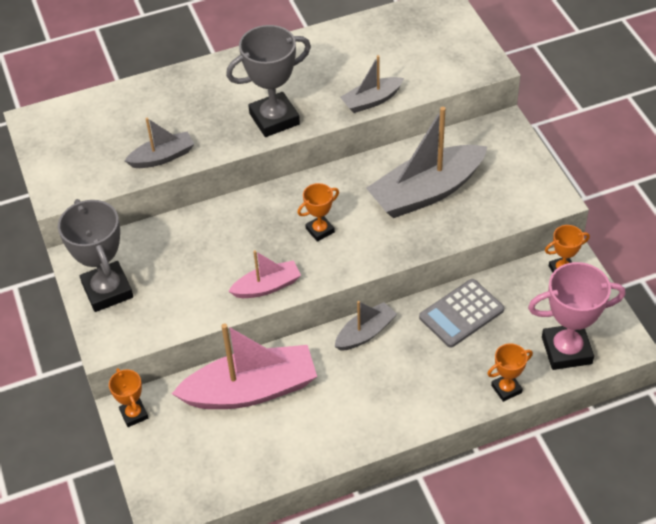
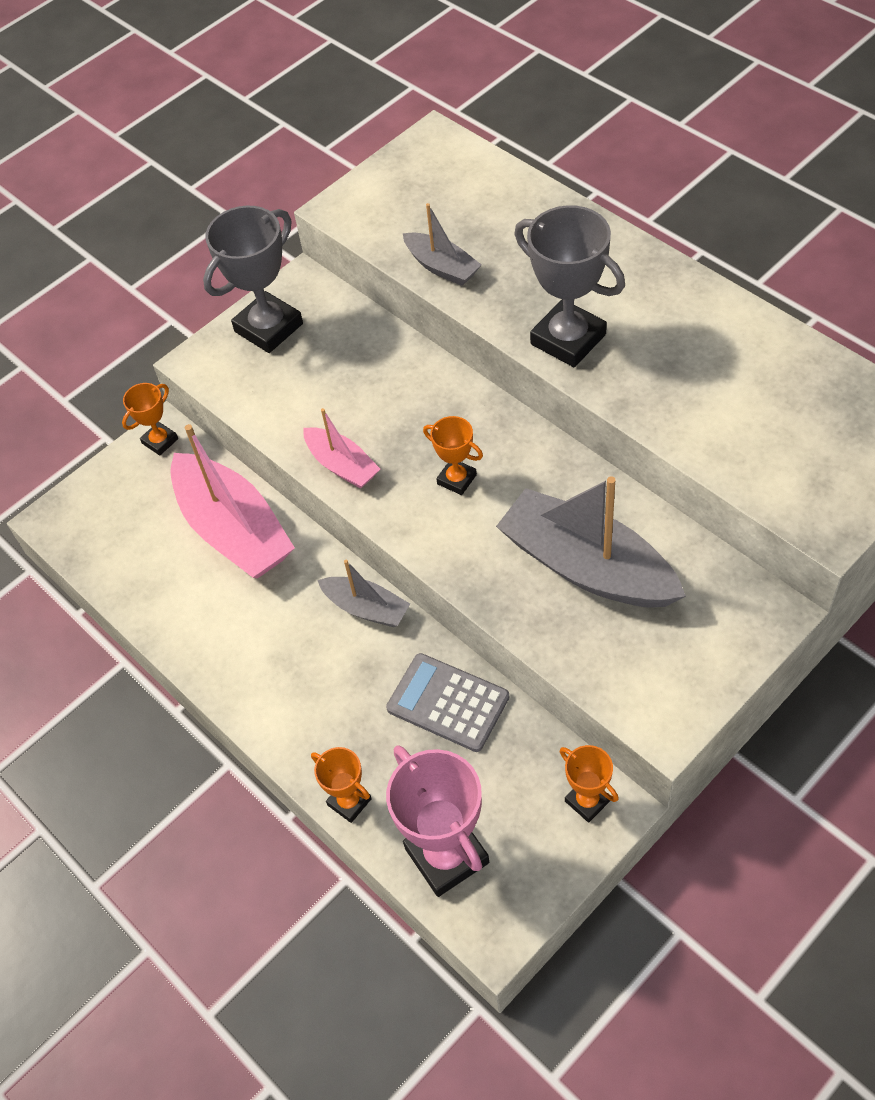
camera: 70 degrees right, 5 degrees up
grey boat [340,55,404,113] -> none

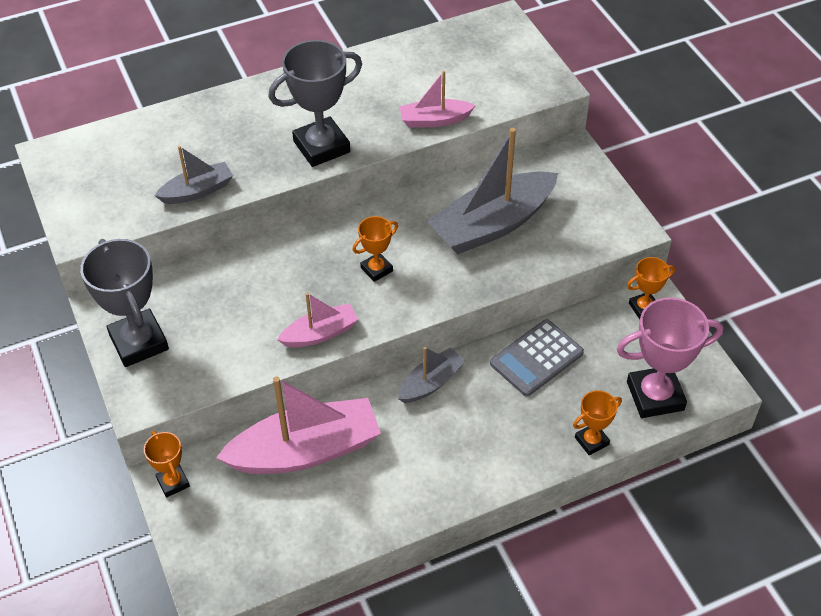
camera: 75 degrees left, 5 degrees down
none -> pink boat [399,71,476,128]

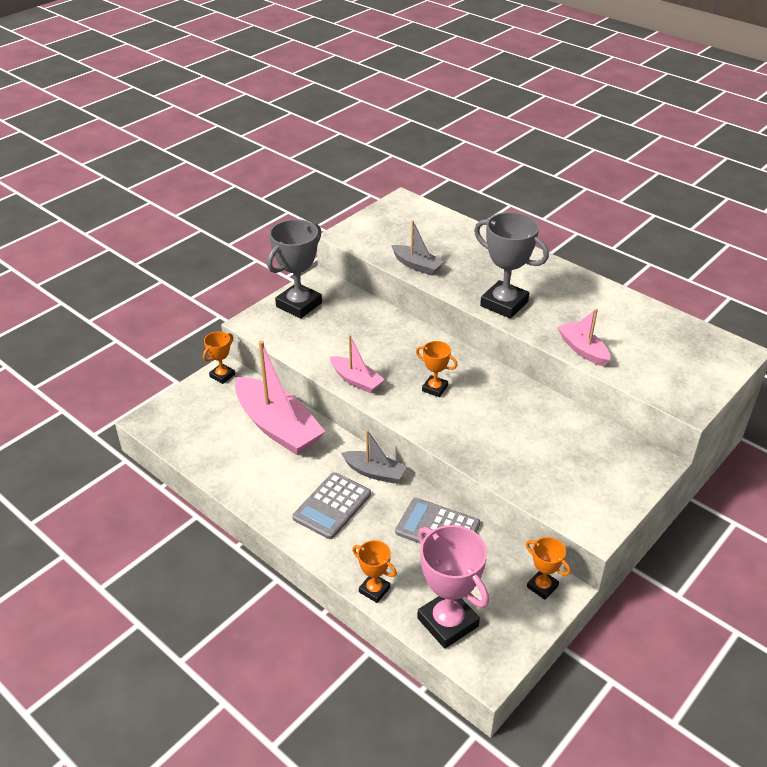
camera: 65 degrees right, 10 degrees down
grey boat [427,128,558,254] -> none
none -> grey calculator [292,472,371,539]

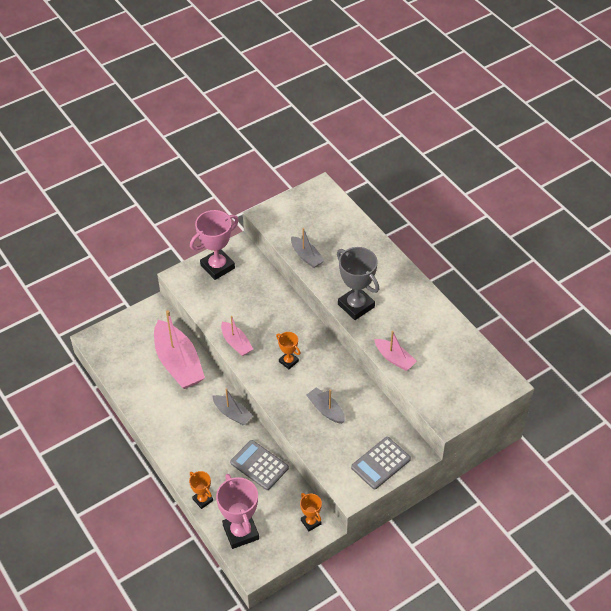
camera: 15 degrees right, 10 degrees up
orange trophy [203,332,235,384] -> none
grey trophy [267,219,322,319] -> pink trophy [190,210,239,280]
grey calculator [292,472,371,539] -> grey calculator moved to [351,437,411,489]
pink boat [557,309,610,366] -> pink boat turned 150 degrees clockwise [374,331,417,371]
none -> grey boat [306,388,345,424]

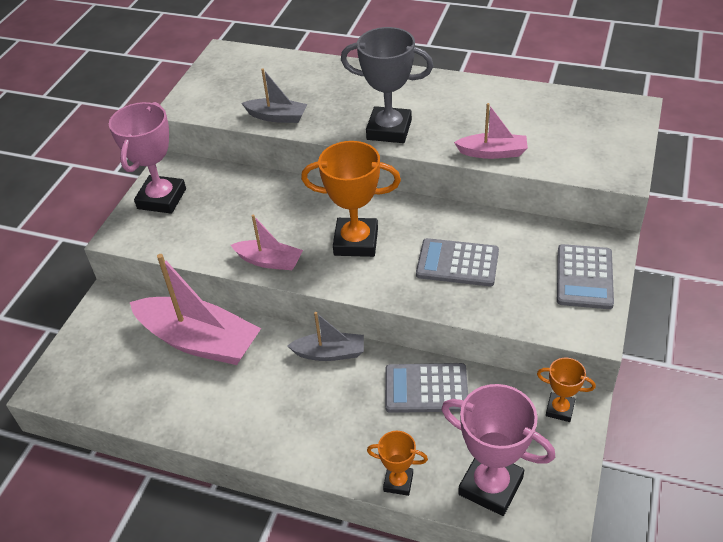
camera: 35 degrees left, 5 degrees down
orange trophy [276,332,301,369] -> orange trophy [301,141,401,257], size x1.88
grey boat [306,388,345,424] -> grey calculator [416,238,499,287]

